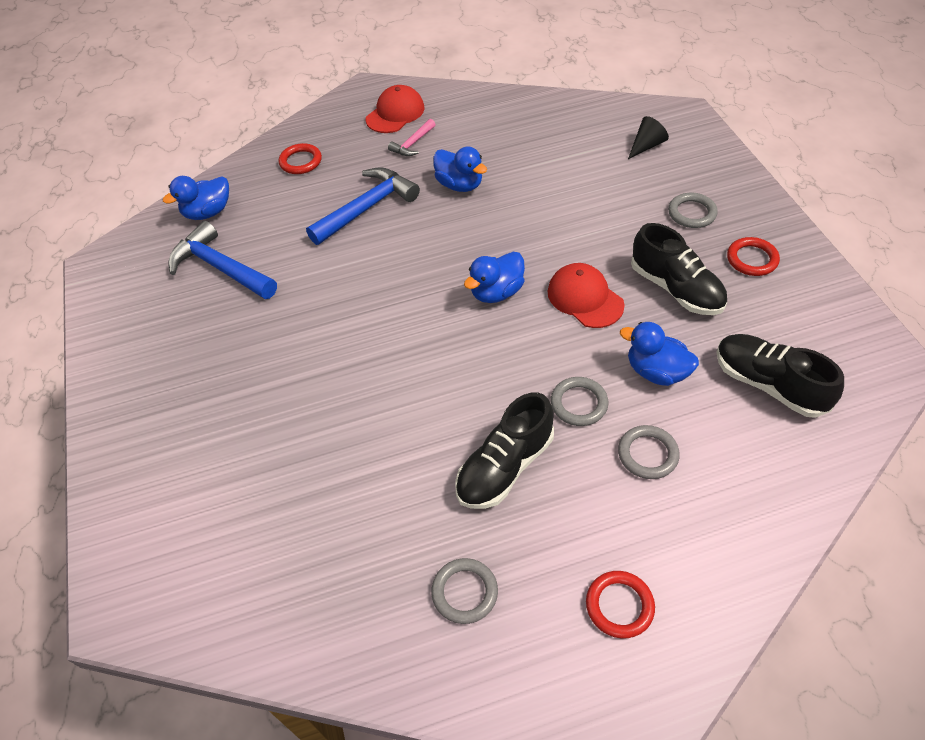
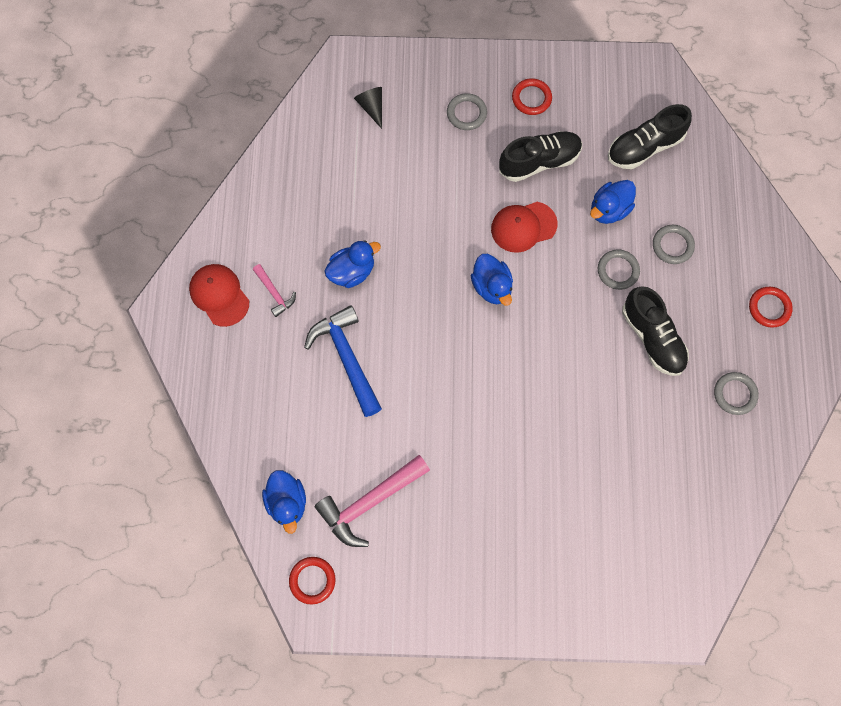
camera: 75 degrees left, 20 degrees up
blue hammer [168,221,277,299] -> pink hammer [315,455,430,547]
red ring [279,143,322,174] -> red ring moved to [289,557,336,604]

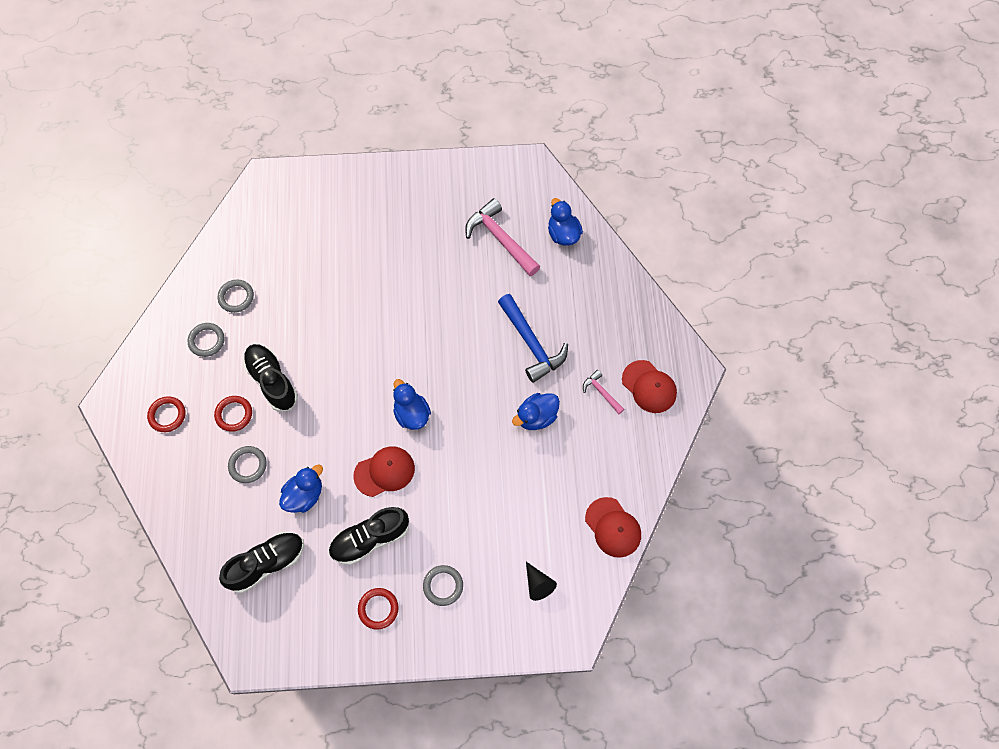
camera: 175 degrees right, 5 degrees down
red ring [289,557,336,604] -> red ring moved to [214,396,252,432]
pink hammer [315,455,430,547] -> pink hammer turned 90 degrees counterclockwise [465,198,541,276]
grey ring [598,250,640,290] -> grey ring moved to [218,280,254,313]
none -> red cap [585,497,641,558]

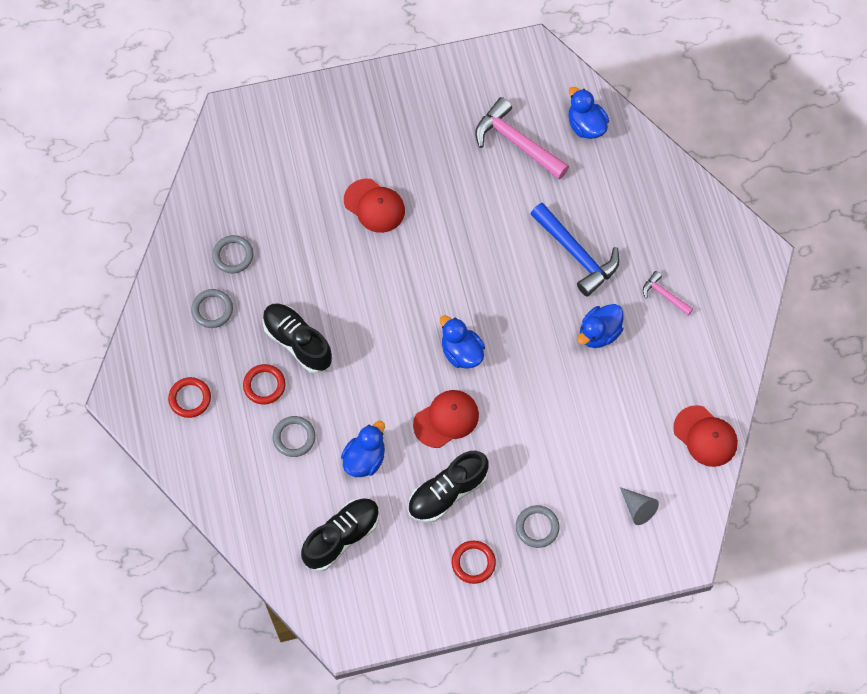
camera: 10 degrees left, 0 degrees up
black cone [526,562,557,601] -> grey cone [620,487,659,525]
red cap [622,360,677,413] -> red cap moved to [344,179,405,233]

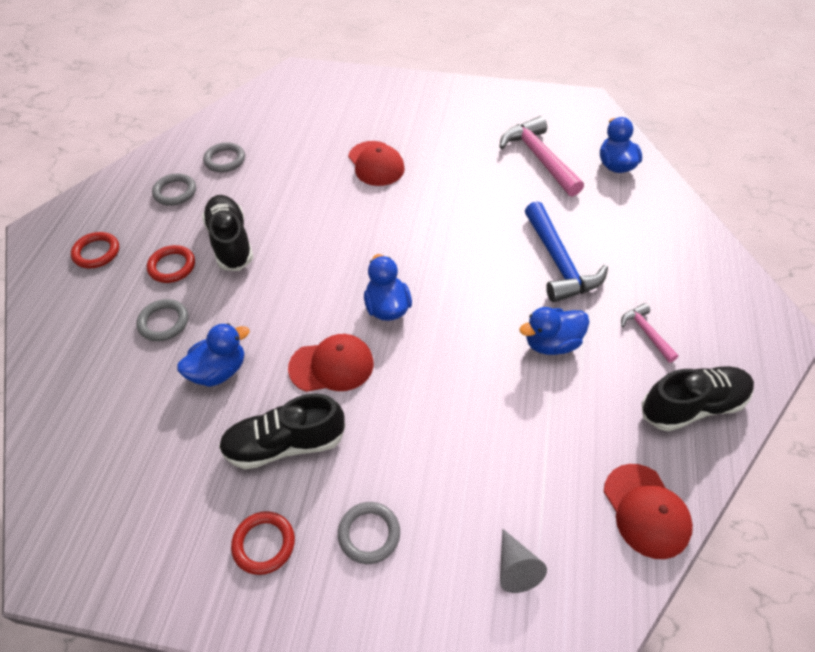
camera: 25 degrees right, 15 degrees down
black shoe [301,498,380,571] -> black shoe moved to [642,366,754,431]

